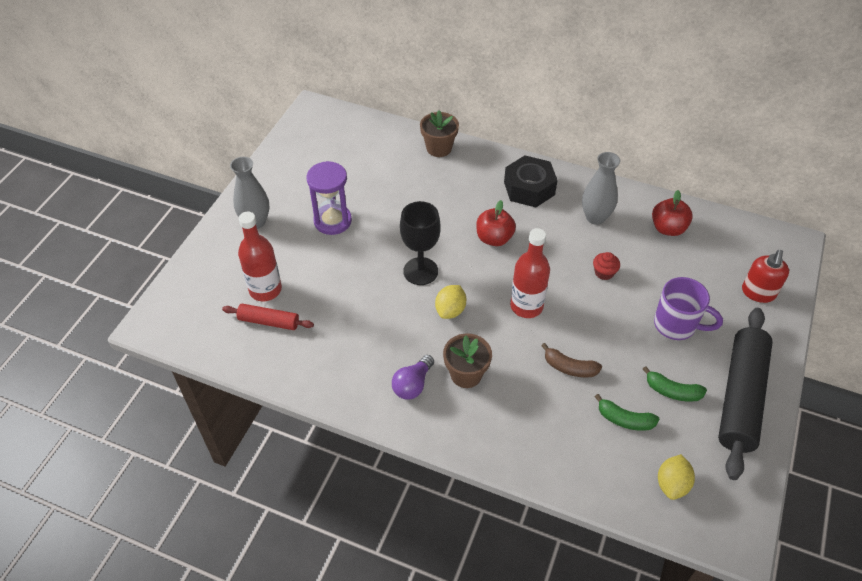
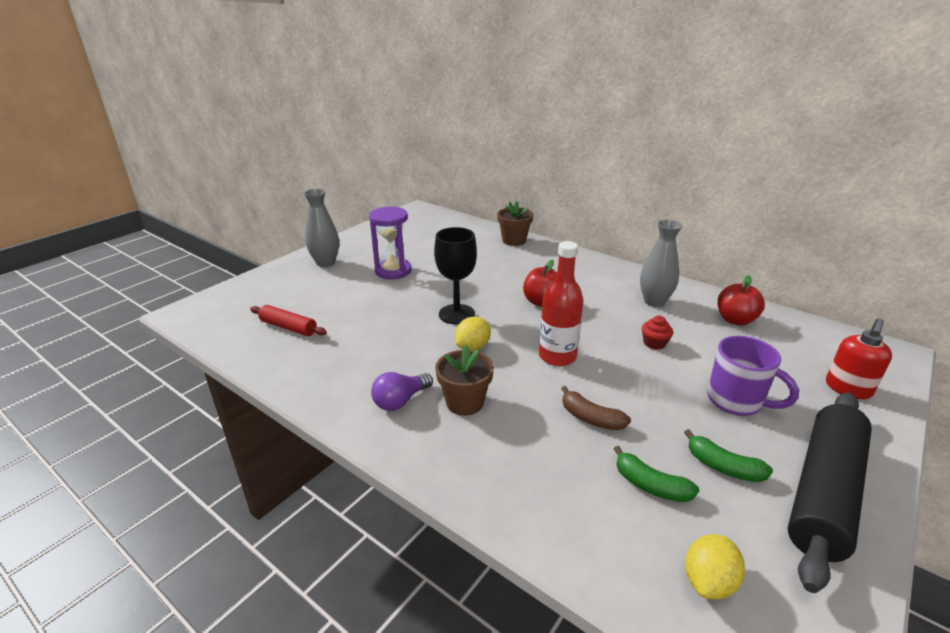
camera: 15 degrees right, 20 degrees down
red bottle [238,212,282,302] -> none
black nut [504,155,558,207] -> none

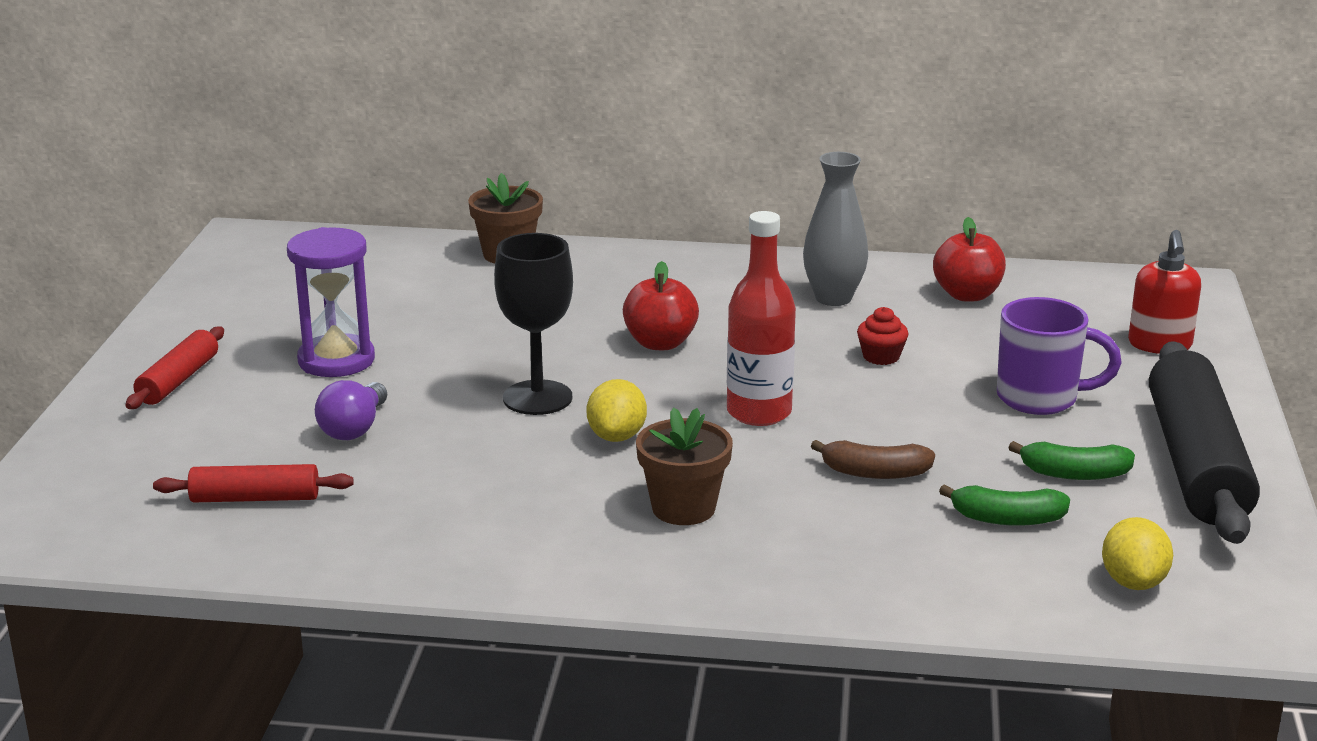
camera: 30 degrees left, 5 degrees down
grey vase [304,189,339,267] -> red rolling pin [125,326,224,409]
purple light bulb [371,372,433,411] -> purple light bulb moved to [315,380,387,440]

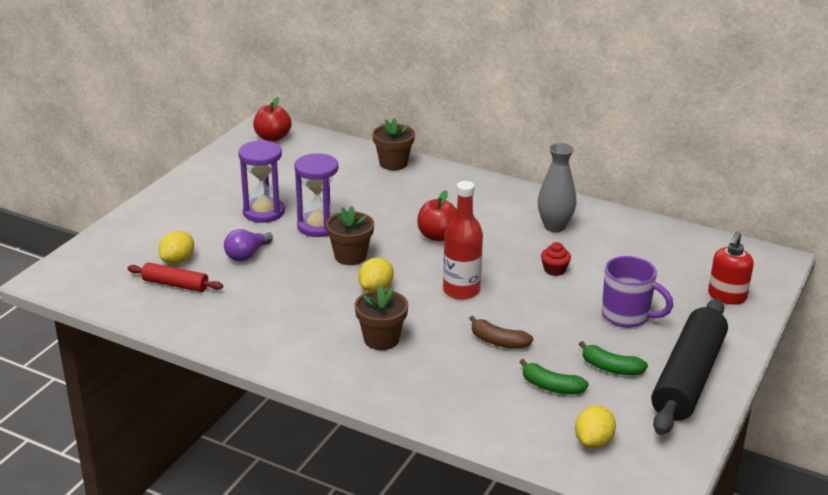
camera: 20 degrees right, 5 degrees up
red rolling pin [125,326,224,409] -> none
black goblet [494,233,573,415] -> brown flower pot [326,206,374,265]
red apple [933,217,1006,302] -> red apple moved to [253,97,292,142]
none -> yellow lemon [159,231,194,265]
none -> purple hourglass [294,153,338,237]

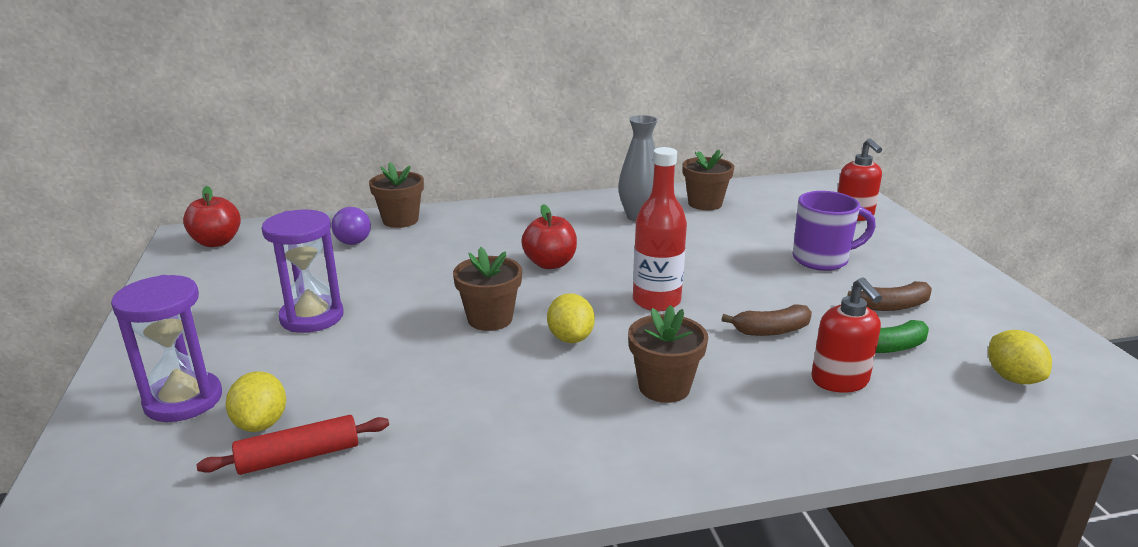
camera: 40 degrees left, 5 degrees down
purple light bulb [224,229,273,262] -> purple light bulb moved to [331,207,371,245]
purple hourglass [294,153,338,237] -> purple hourglass moved to [111,275,222,422]
red cupcake [541,242,571,276] -> none
green banana [579,341,648,375] -> brown banana [847,281,932,311]
black rolling pin [651,298,728,435] -> none
none -> brown flower pot [682,150,734,210]
none -> red soap dispenser [811,277,882,393]

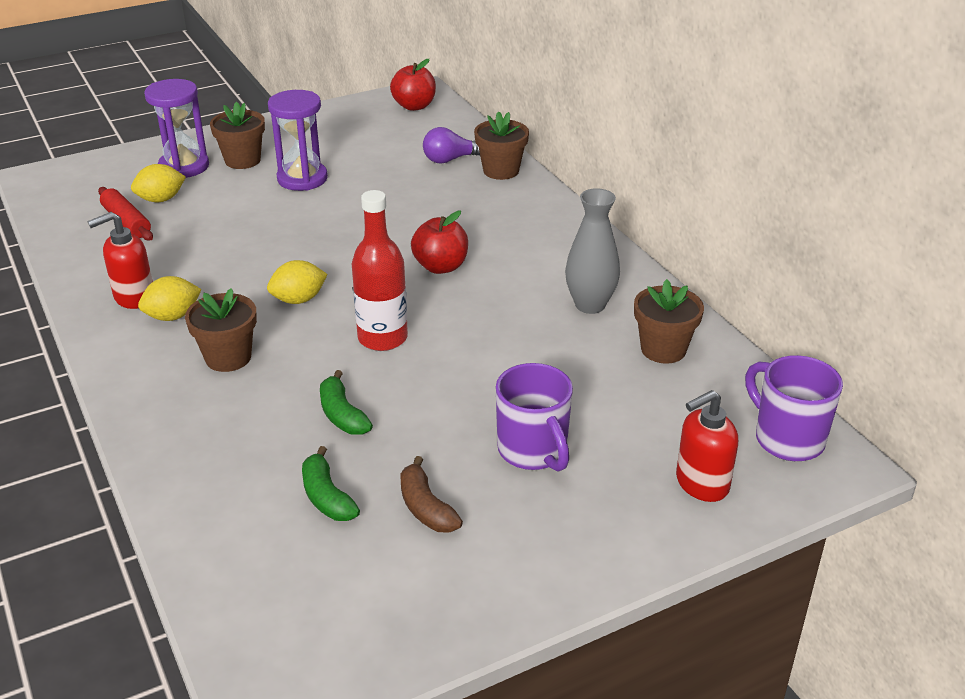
camera: 75 degrees right, 10 degrees up
brown flower pot [453,247,522,331] -> brown flower pot moved to [210,102,265,169]
brown banana [722,304,812,336] -> green banana [320,370,373,435]
red soap dispenser [811,277,882,393] -> red soap dispenser moved to [87,212,153,309]
yellow lemon [988,330,1052,384] -> yellow lemon moved to [138,276,202,321]
none -> purple mug [745,355,843,461]

